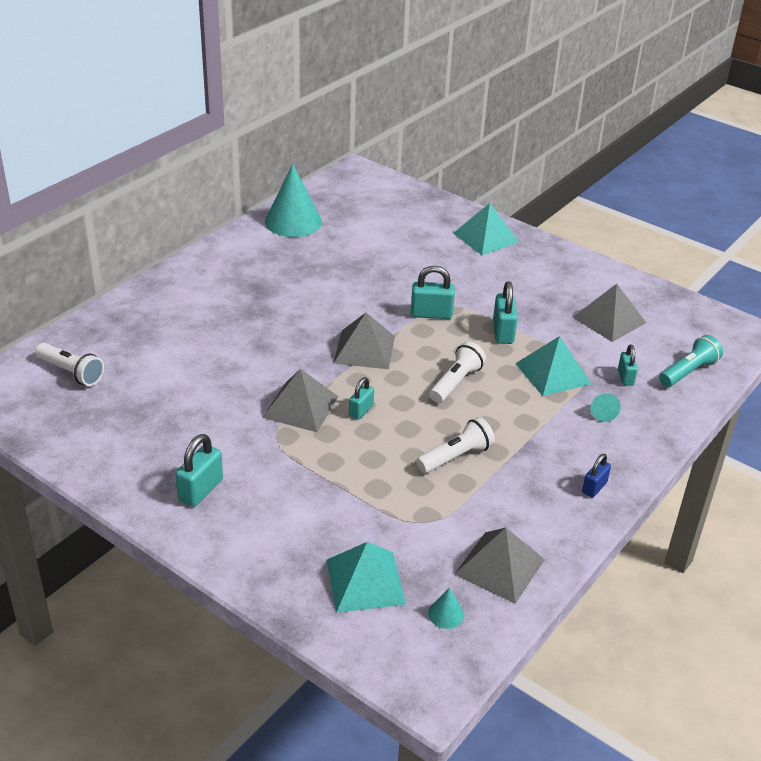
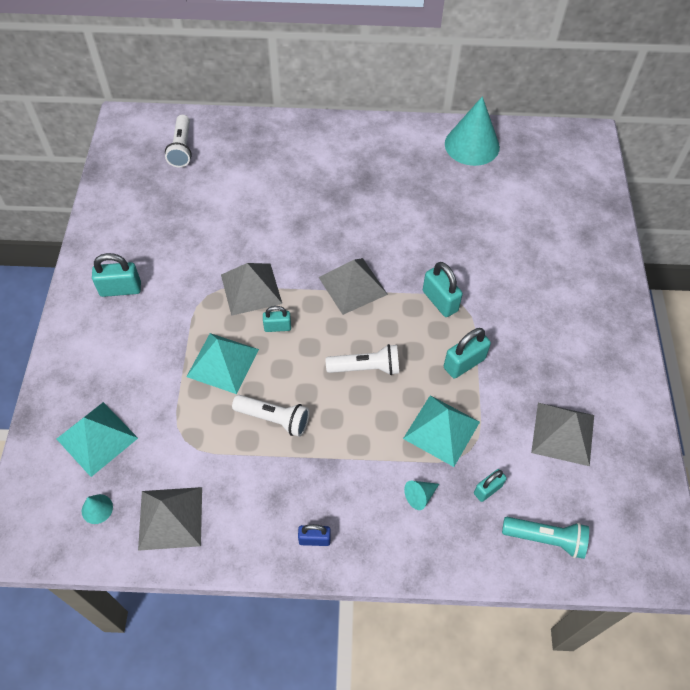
camera: 55 degrees right, 20 degrees up
turquoise pyramid [453,203,519,255] -> turquoise pyramid moved to [186,333,259,394]

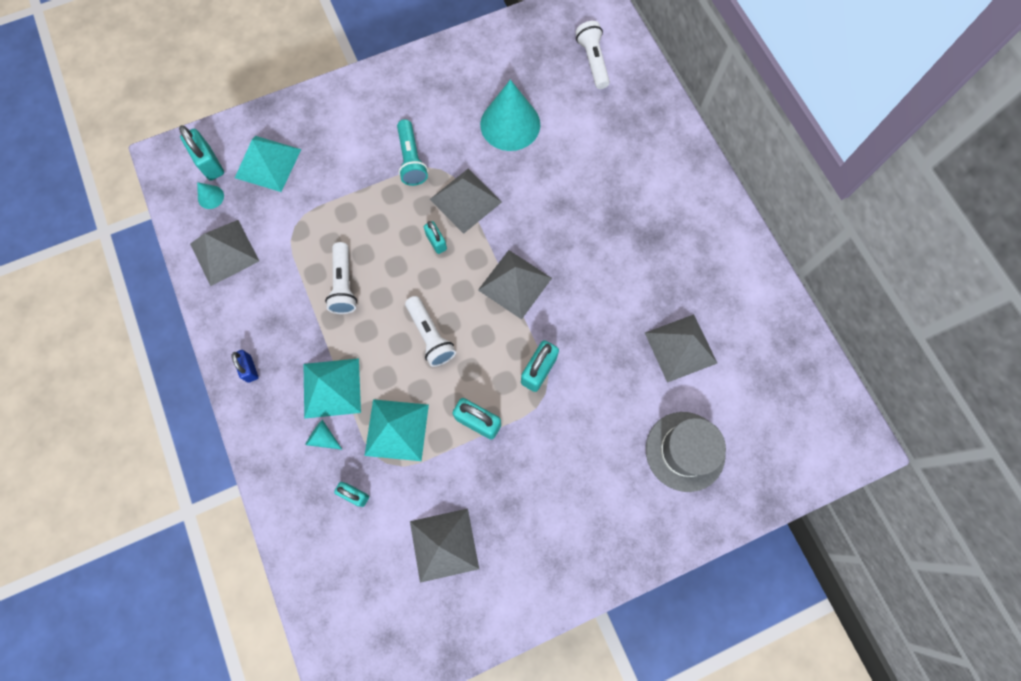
camera: 65 degrees right, 15 degrees up
turquoise padlock [92,253,141,297] -> turquoise padlock moved to [179,125,224,181]
white flashlight [165,115,192,168] -> white flashlight turned 105 degrees clockwise [576,21,610,89]
turquoise pyramid [186,333,259,394] -> turquoise pyramid moved to [304,358,361,419]
turquoise cone [445,96,500,166] -> turquoise cone moved to [480,80,540,151]
turquoise flashlight [502,517,589,559] -> turquoise flashlight moved to [397,119,428,186]
none -> grey pyramid [645,314,717,383]
none -> grey hat [646,412,726,492]

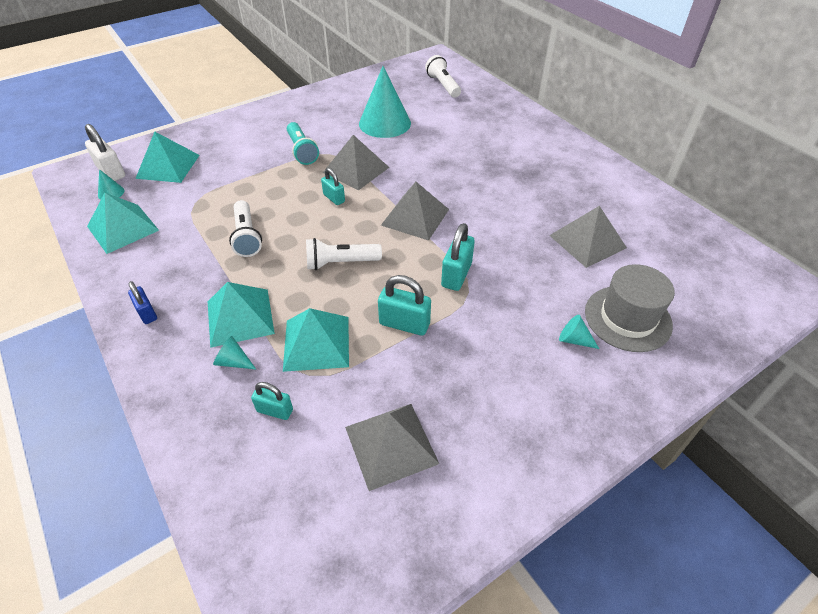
camera: 10 degrees left, 25 degrees down
turquoise padlock [179,125,224,181] -> white padlock [85,124,125,181]
grey pyramid [190,220,259,286] -> turquoise pyramid [87,193,159,254]
white flashlight [405,296,456,367] -> white flashlight turned 120 degrees clockwise [306,238,382,270]
none -> turquoise cone [559,315,599,349]

